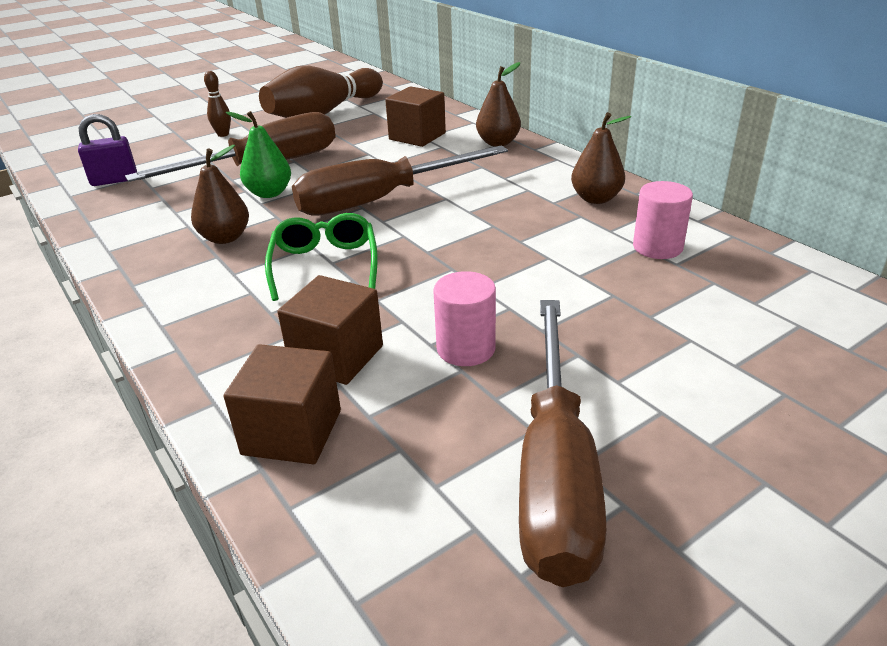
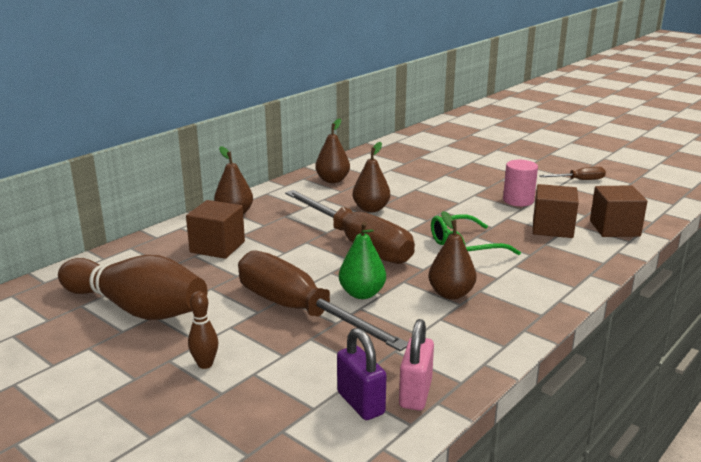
camera: 105 degrees left, 10 degrees down
brown screwdriver [519,300,607,587] -> brown screwdriver [539,167,606,180], size x0.43
pink cylinder [633,181,693,259] -> none
none -> brown pear [353,142,390,212]
none -> pink padlock [399,319,434,411]

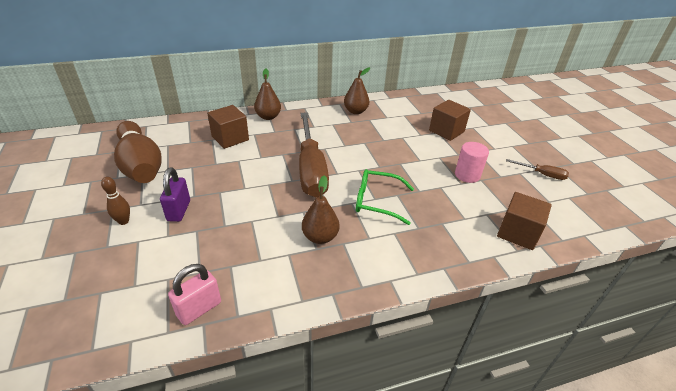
camera: 30 degrees right, 15 degrees up
brown screwdriver [238,250,408,351] -> none
purple padlock [337,328,386,420] -> purple padlock moved to [160,167,190,222]
green pear [339,222,386,299] -> none
brown pear [353,142,390,212] -> none
brown cube [533,184,579,238] -> brown cube moved to [429,100,471,141]

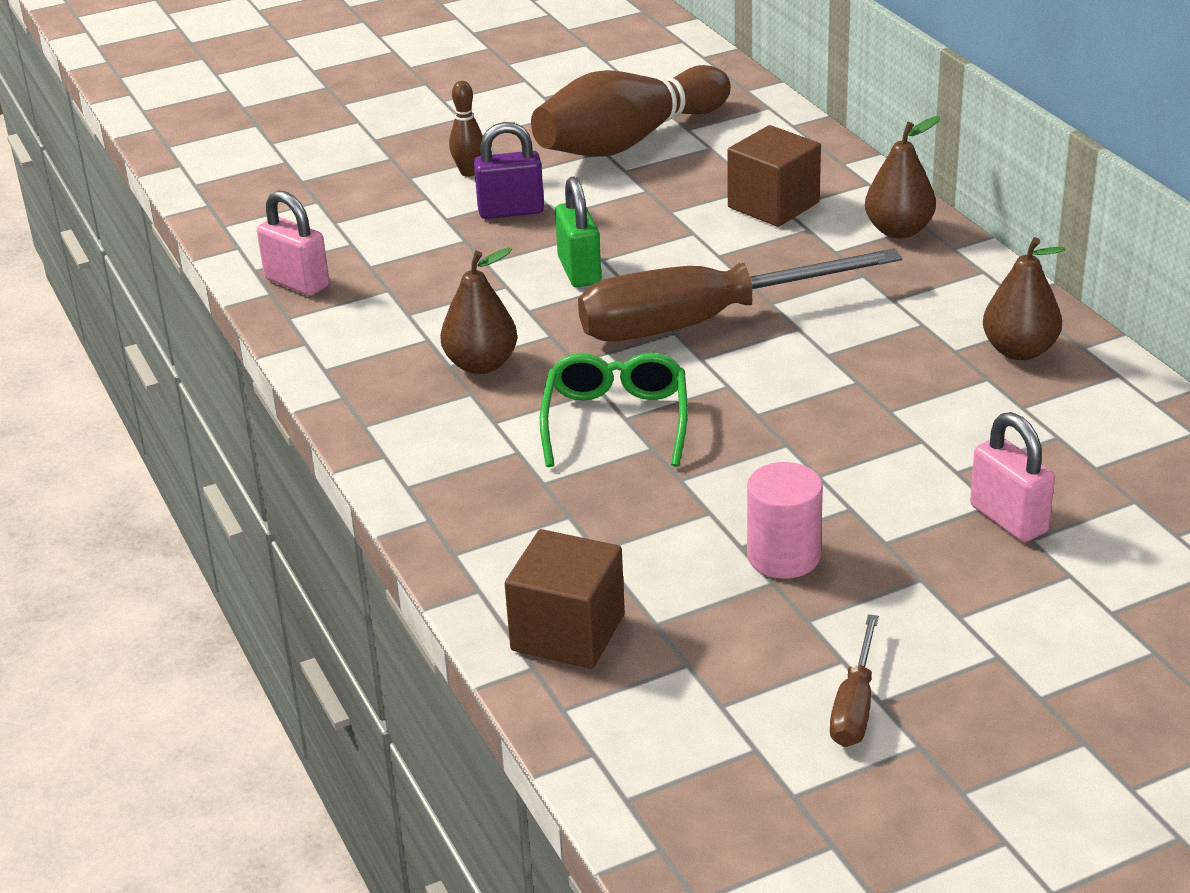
camera: 85 degrees right, 5 degrees down
brown cube [429,100,471,141] -> pink padlock [970,412,1055,542]
none -> green padlock [555,177,601,287]

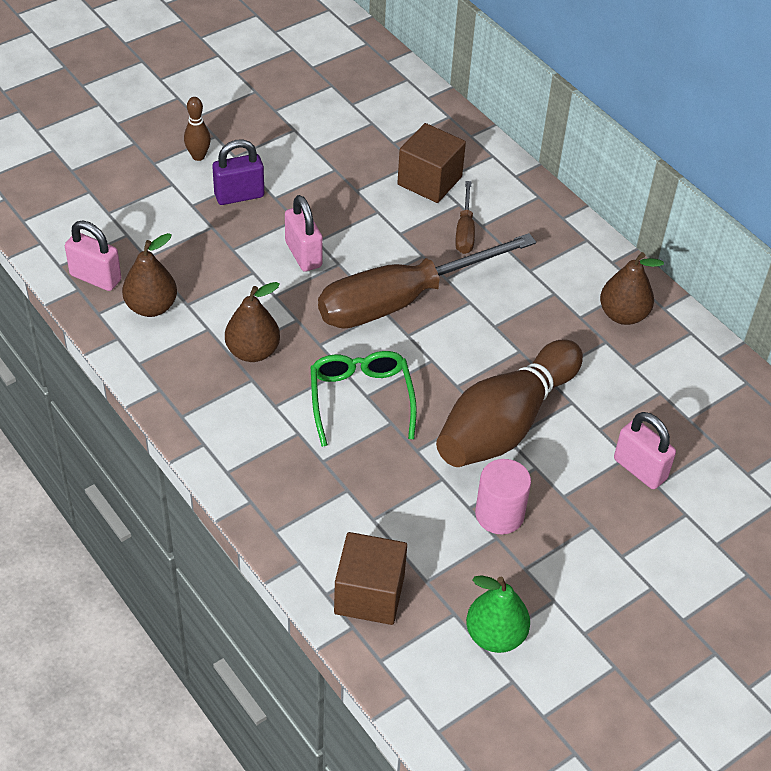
camera: 15 degrees left, 15 degrees up
brown bowling pin [531,65,731,157] -> brown bowling pin moved to [436,340,583,467]
green padlock [555,177,601,287] -> pink padlock [285,195,323,272]
brown screwdriver [830,614,879,747] -> brown screwdriver moved to [455,181,475,254]
brown pear [865,116,940,239] -> brown pear moved to [122,233,177,317]
none -> green pear [466,575,530,653]

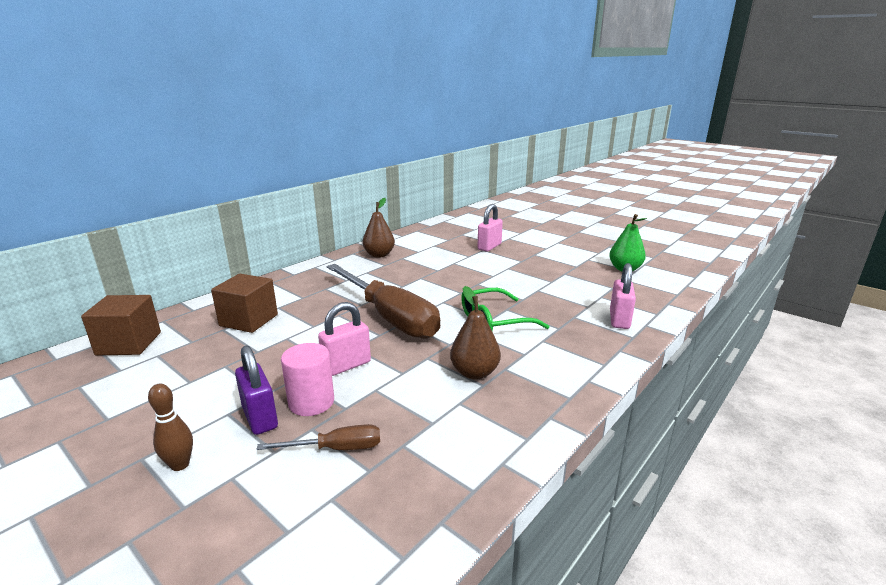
camera: 100 degrees left, 25 degrees down
pink padlock [65,221,121,291] -> pink padlock moved to [610,263,636,329]
brown pear [122,233,177,317] -> none
brown cube [334,532,407,625] -> brown cube moved to [81,295,161,356]
brown bowling pin [436,340,583,467] -> none
brown screwdriver [455,181,475,254] -> brown screwdriver moved to [257,424,380,450]
pink cylinder [475,459,531,534] -> pink cylinder moved to [281,343,334,416]

